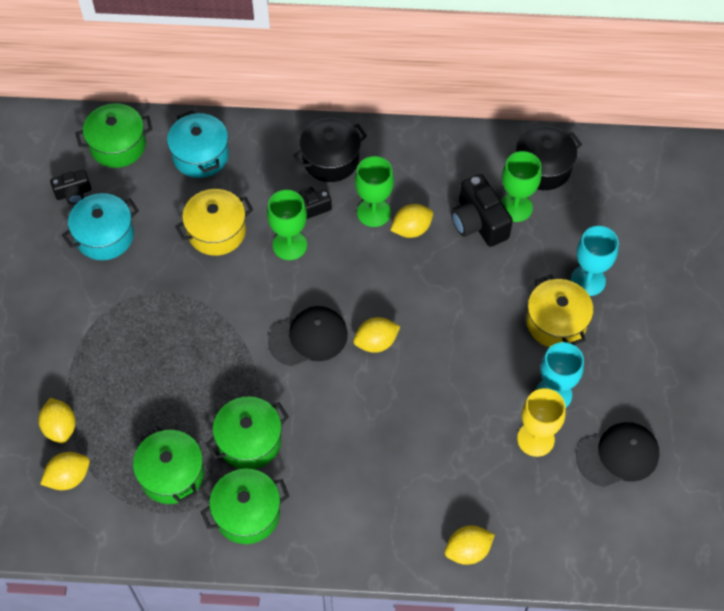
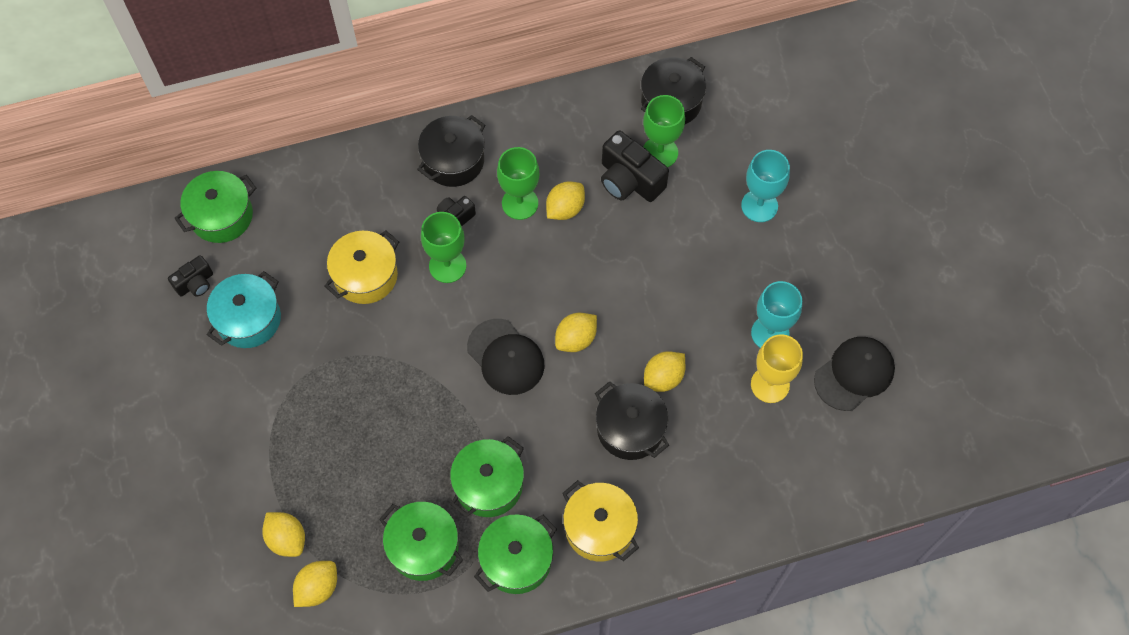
camera: 20 degrees left, 5 degrees up
turquoise pot [167,110,229,178] -> none
black cap [268,306,348,366] -> black cap turned 90 degrees clockwise [467,319,544,395]
yellow lemon [445,525,495,565] -> yellow lemon moved to [644,351,685,392]
yellow pot [526,275,593,347] -> yellow pot moved to [562,480,639,562]
none -> black pot [595,381,669,460]

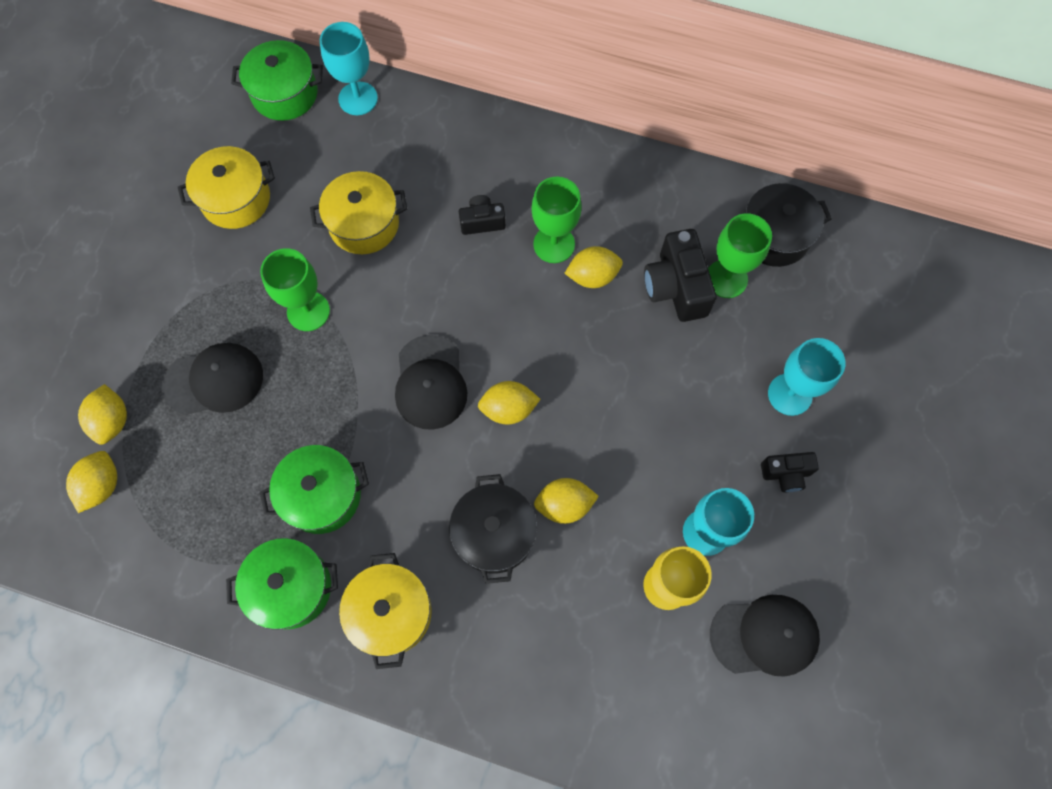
camera: 35 degrees right, 5 degrees up
black camera [168,255,213,297] -> black camera moved to [761,452,819,492]
turquoise pot [207,271,281,348] -> yellow pot [178,146,275,229]
yellow lemon [293,561,337,607] -> yellow lemon turned 60 degrees counterclockwise [66,451,117,513]
green pot [379,502,463,581] -> none
black pot [417,115,486,187] -> none
green goblet [421,212,466,283] -> green goblet moved to [260,248,330,331]
none -> black cap [162,343,263,415]
none -> turquoise goblet [320,22,378,115]

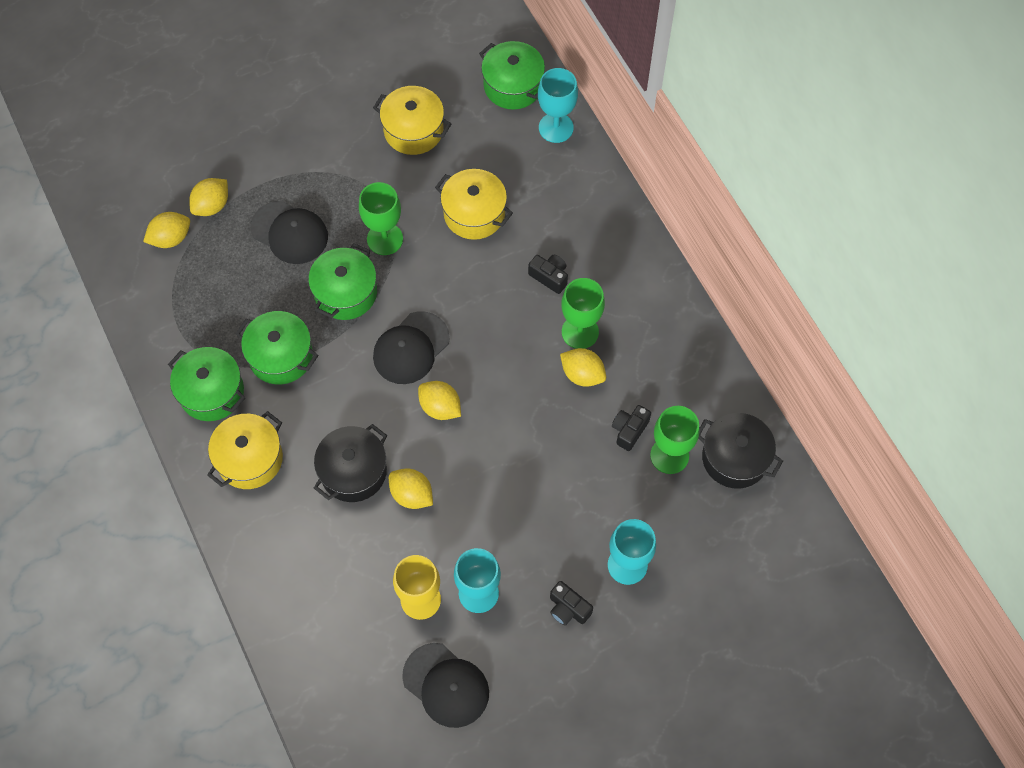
camera: 45 degrees right, 5 degrees down
black camera [644,229,717,322] -> black camera [612,405,651,451], size x0.57
none -> green pot [308,243,377,320]

